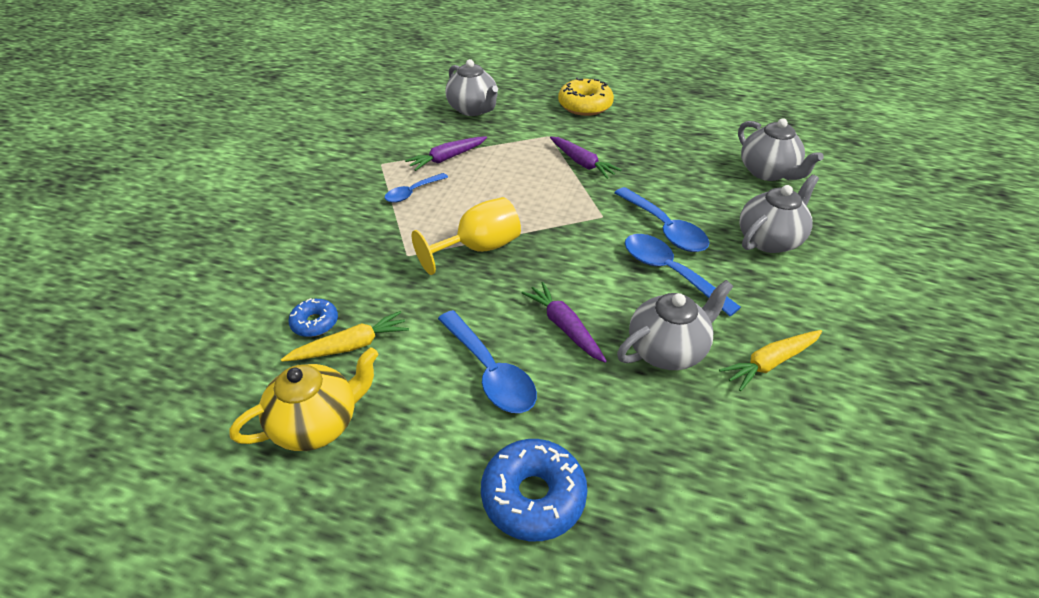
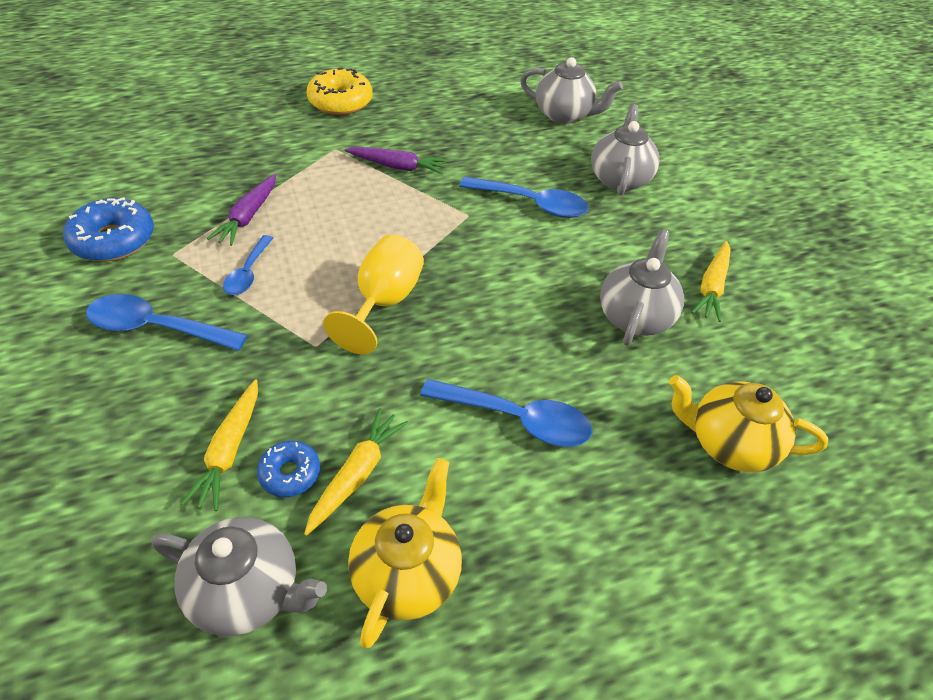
camera: 40 degrees left, 5 degrees up
grey teapot [445,59,498,116] -> grey teapot moved to [151,517,327,636]
blue donut [481,439,587,541] -> blue donut moved to [63,197,154,262]
purple carrot [522,282,607,363] -> none
blue spoon [625,234,741,316] -> blue spoon moved to [86,294,247,351]
none -> yellow carrot [181,379,258,511]
none -> yellow teapot [669,375,828,472]

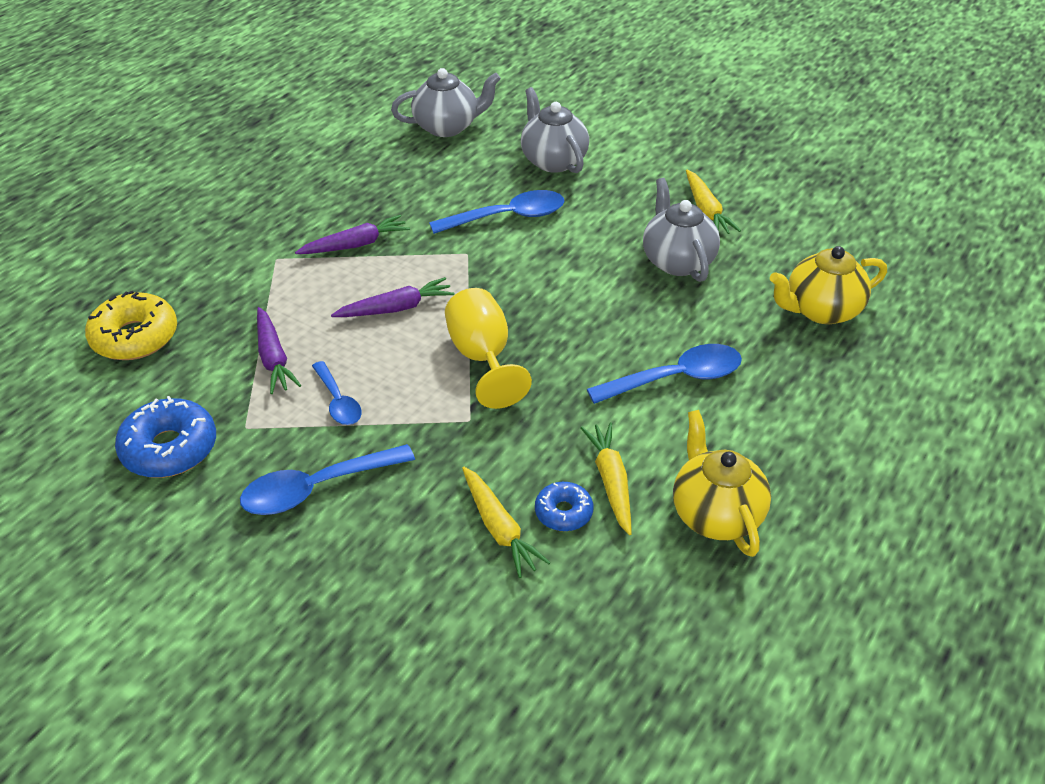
camera: 35 degrees left, 5 degrees down
grey teapot [151,517,327,636] -> none
yellow donut [306,68,373,115] -> yellow donut moved to [85,291,177,360]
none -> purple carrot [331,277,454,317]

